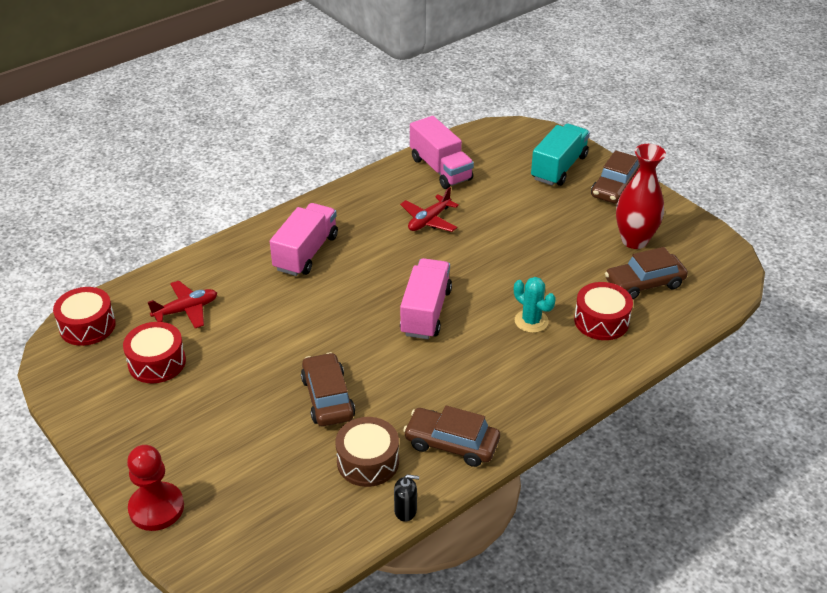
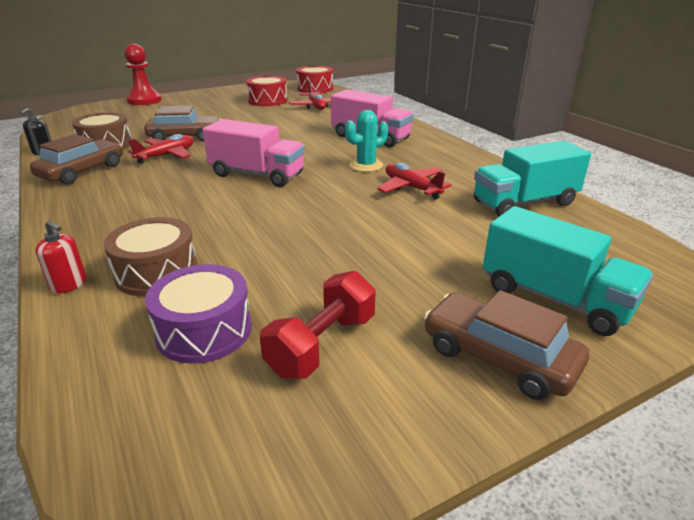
camera: 100 degrees right, 10 degrees down
pink truck [410,116,474,189] -> turquoise truck [474,141,591,216]
turquoise cactus [514,277,556,333] -> turquoise cactus moved to [345,110,388,172]
red drum [574,282,633,340] -> brown drum [104,217,198,296]
brown car [605,247,688,299] -> purple drum [145,264,252,364]
red vase [616,144,666,249] -> red dumbbell [260,271,376,378]
none -> red soap dispenser [35,221,87,294]
none -> red plane [128,134,194,164]

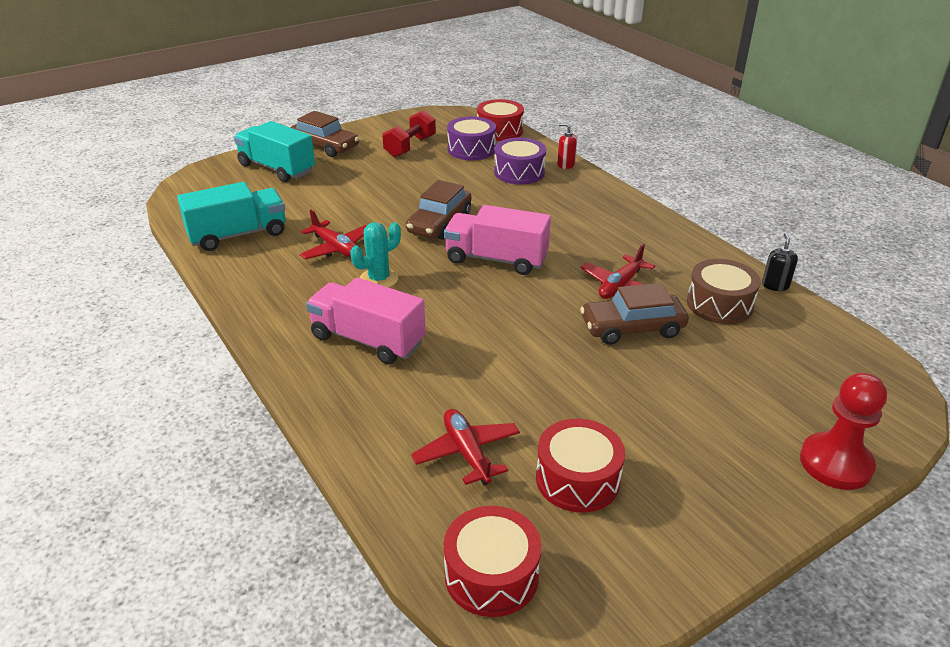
camera: 175 degrees right, 5 degrees up
brown car [30,134,123,185] -> brown car moved to [406,180,472,240]
brown drum [104,217,198,296] -> purple drum [494,137,546,185]
none -> red drum [477,99,524,141]

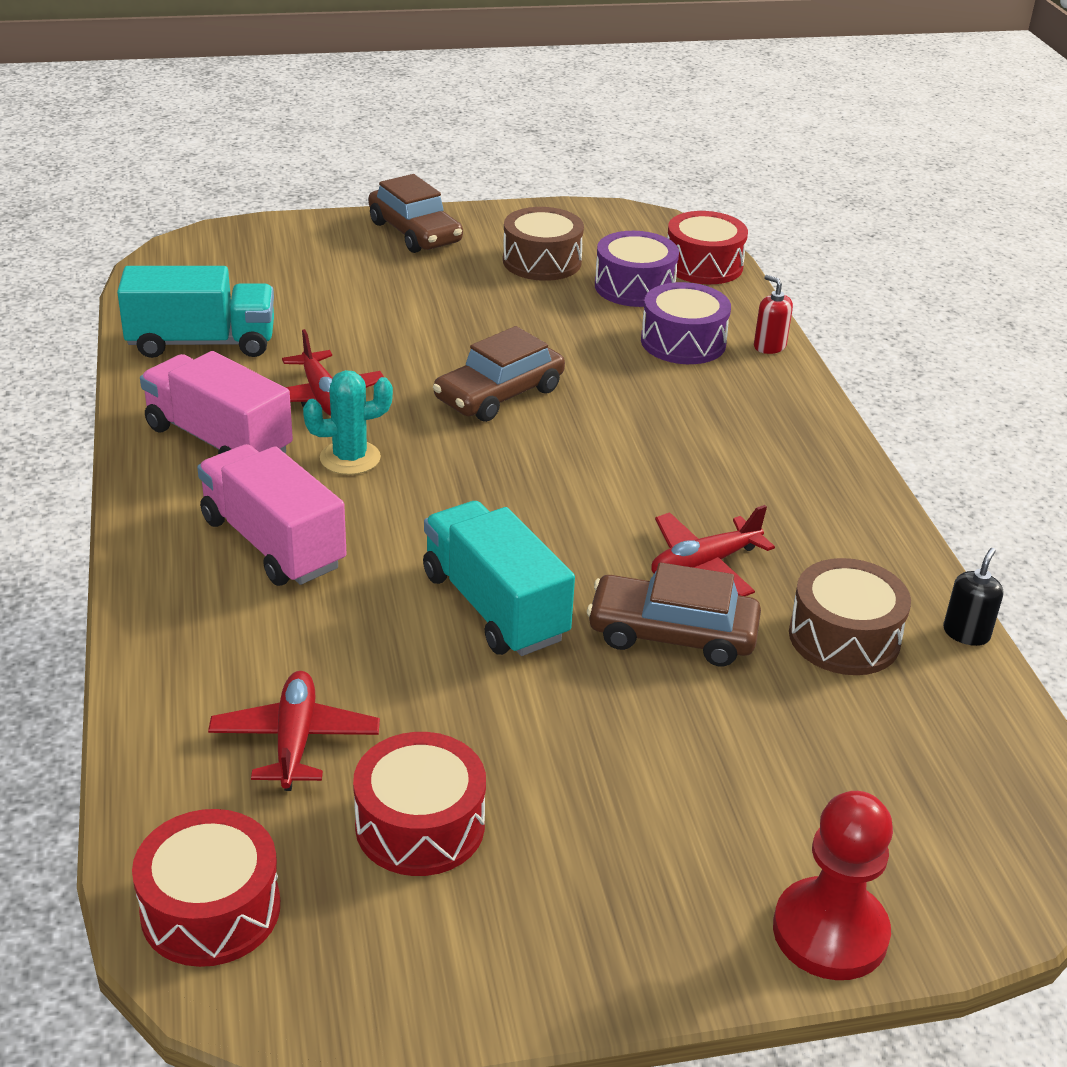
camera: 20 degrees right, 0 degrees up
turquoise truck [234,121,315,182] -> turquoise truck moved to [423,501,575,656]
red dumbbell [383,110,436,157] -> brown drum [503,207,584,281]
pink truck [444,205,551,275] -> pink truck moved to [140,351,293,454]

